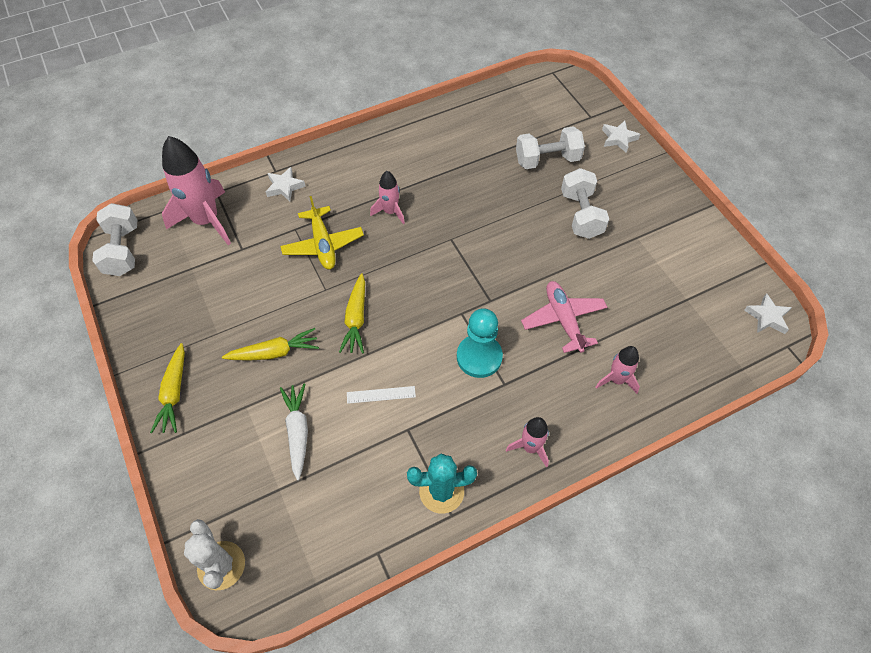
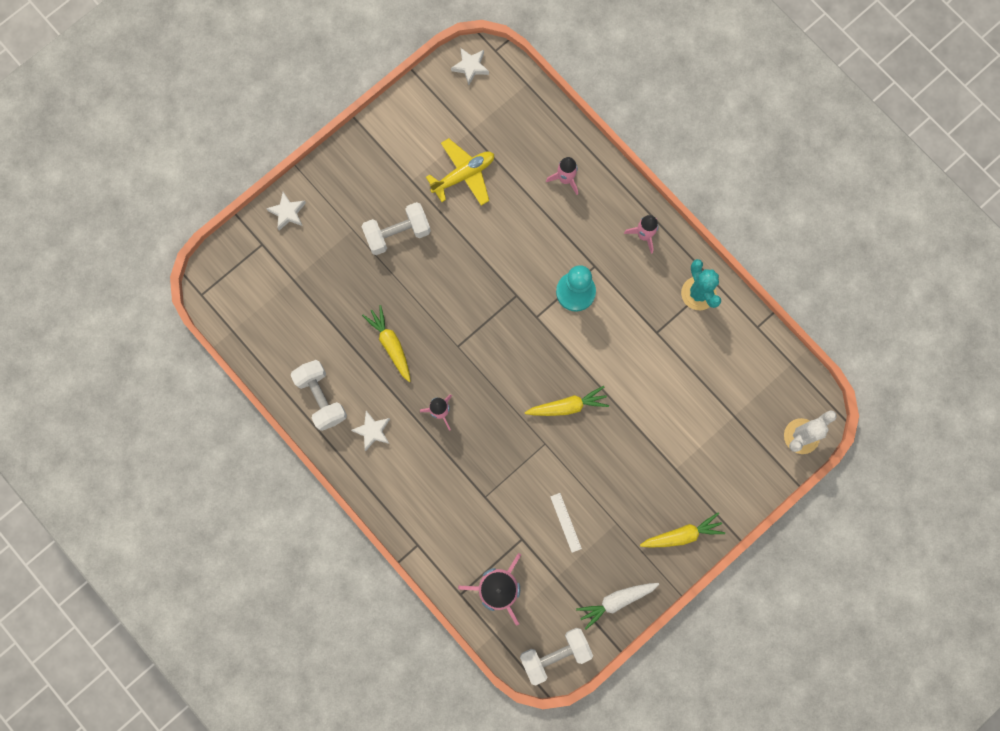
camera: 105 degrees left, 20 degrees up
yellow carrot [222,328,319,361] -> yellow carrot moved to [362,305,411,382]
white star [266,167,306,202] -> white star moved to [351,411,390,451]
yellow plane [280,196,364,269] -> yellow plane moved to [426,138,494,206]
white carrot [280,384,308,481] -> white carrot moved to [576,583,659,630]
white ruler [347,386,416,404] -> white ruler moved to [550,493,582,553]
white dumbbell [516,126,585,169] -> white dumbbell moved to [290,360,347,431]
pink plane [521,281,607,353] -> none

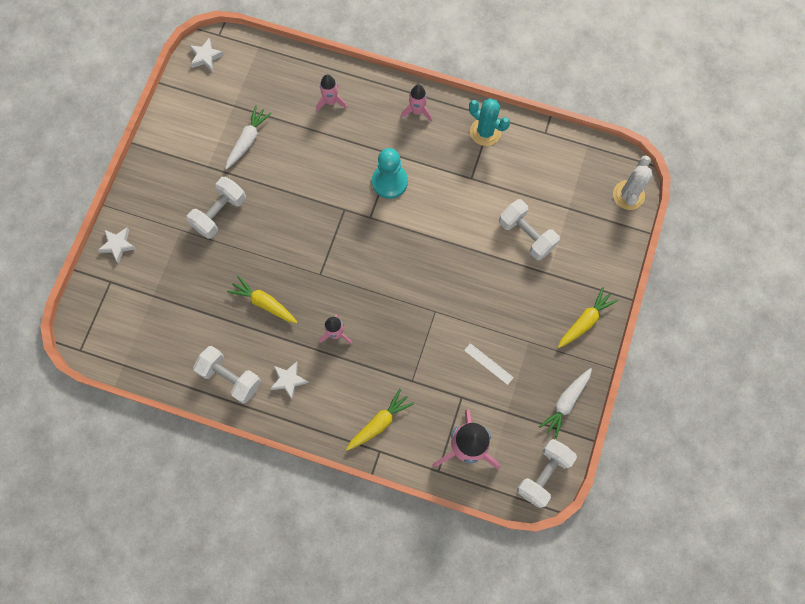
camera: 30 degrees left, 5 degrees down
yellow plane [426,138,494,206] -> white carrot [225,105,272,169]
yellow carrot [525,386,609,416] -> yellow carrot moved to [346,389,414,451]
none -> white dumbbell [499,199,560,260]

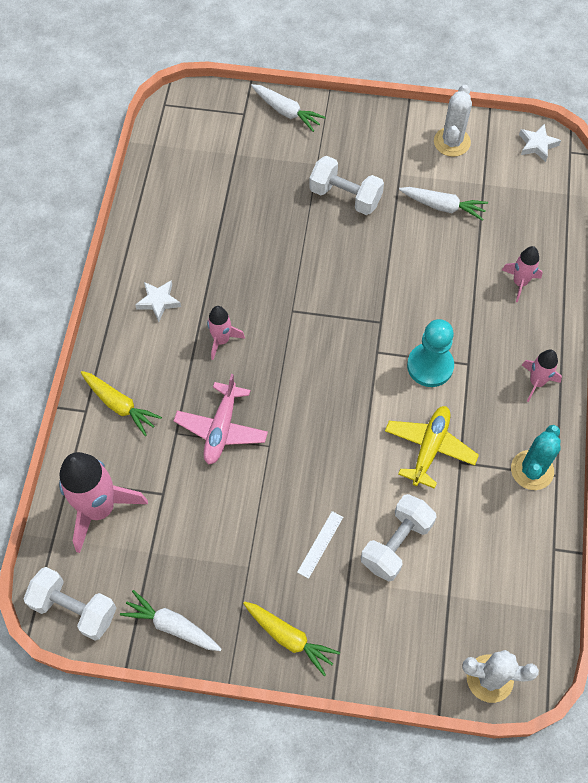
camera: 80 degrees right, 10 degrees down
white star [98,227,136,263] -> white carrot [251,84,326,132]
white dumbbell [193,346,261,403] -> none
yellow carrot [227,275,297,323] -> none
white ruler [464,343,514,385] -> white ruler moved to [297,511,343,579]
none -> pink plane [174,374,268,465]
none -> yellow plane [385,406,479,489]
none -> white cactus [434,85,472,157]

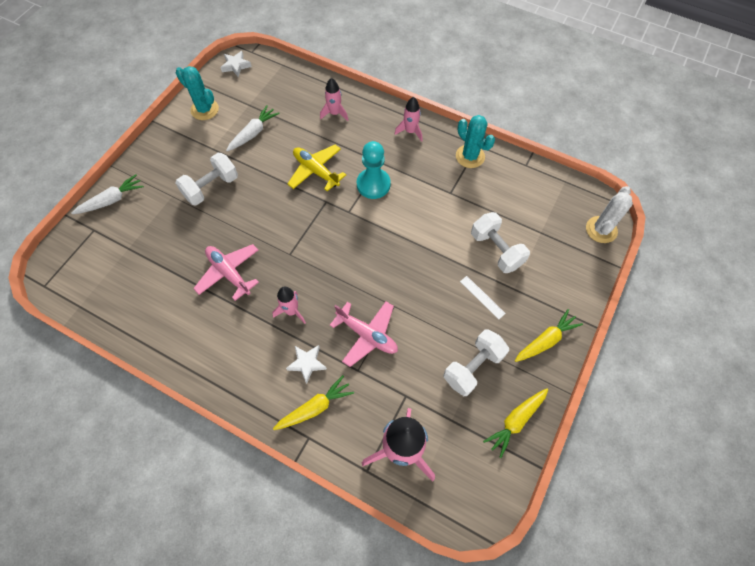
camera: 70 degrees left, 0 degrees up
white dumbbell [24,567,116,641] -> white dumbbell moved to [444,329,509,396]
white carrot [120,590,222,651] -> yellow carrot [483,388,548,458]
white star [135,280,181,322] -> white star moved to [286,345,327,384]
yellow plane [385,406,479,489] -> yellow plane moved to [288,145,346,191]
white cactus [434,85,472,157] -> turquoise cactus [176,66,219,120]
none -> pink plane [193,244,259,301]

